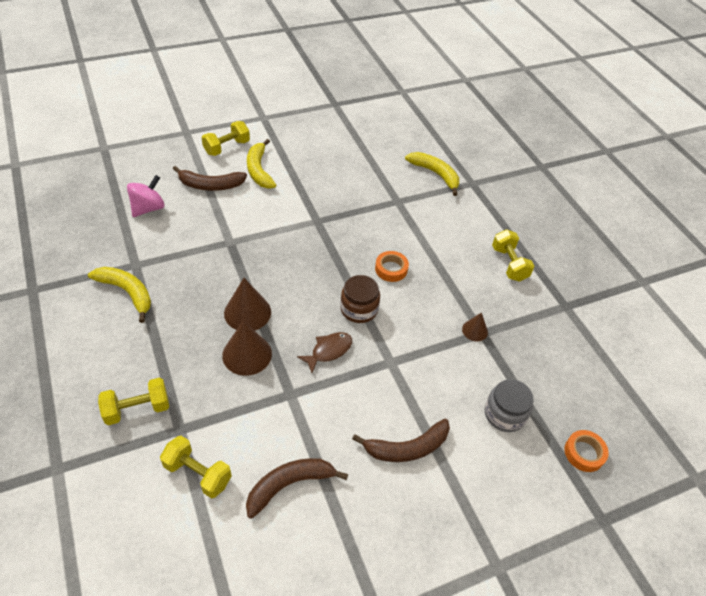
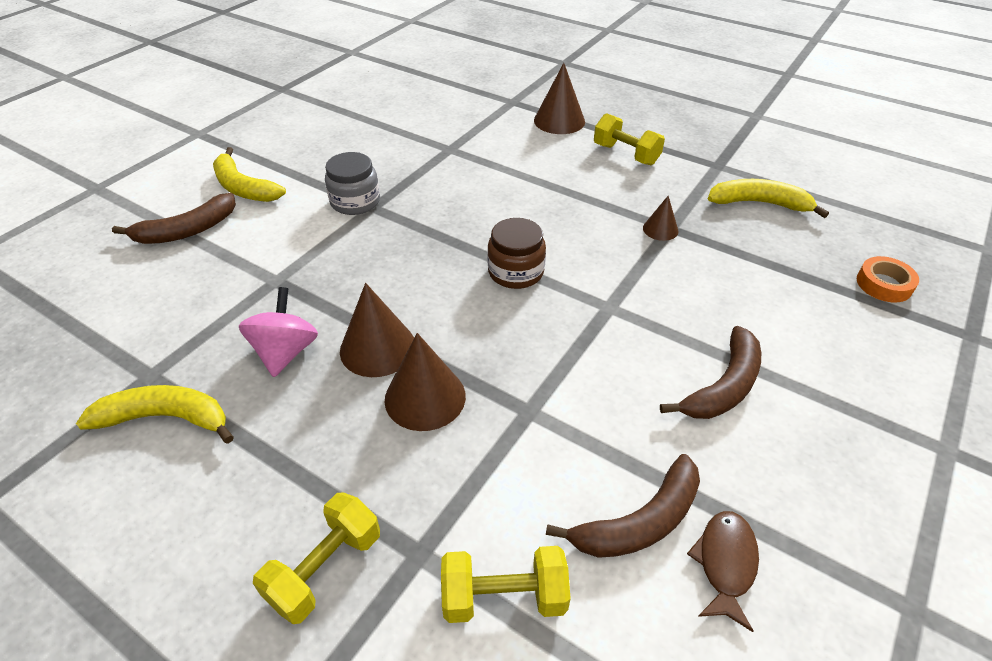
camera: 30 degrees left, 5 degrees down
pink spinning top [127,175,165,217] -> pink spinning top moved to [239,287,318,377]
yellow dumbbell [202,121,250,156] -> none
brown banana [246,458,348,519] -> brown banana turned 150 degrees counterclockwise [546,454,700,558]
brown fish [297,332,352,373] -> brown fish moved to [687,511,759,632]
orange tape [375,251,409,282] -> none
yellow banana [405,152,459,196] -> yellow banana moved to [708,179,829,218]
grey jar [485,379,534,432] -> grey jar moved to [325,152,380,215]
none -> brown cone [534,63,585,134]

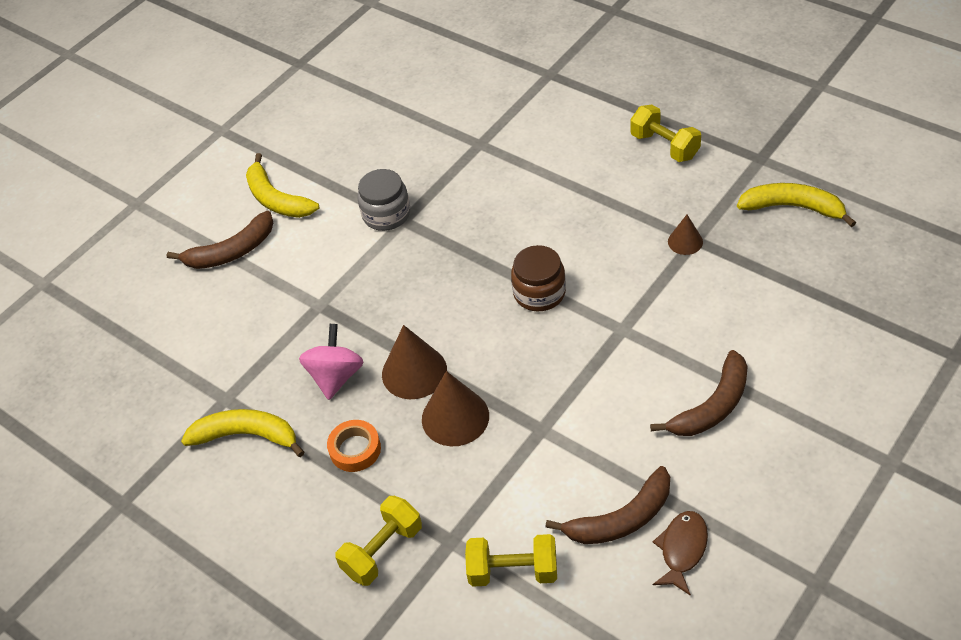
camera: 10 degrees right, 5 degrees up
brown cone [534,63,585,134] -> none
orange tape [857,256,919,302] -> orange tape moved to [327,420,381,472]

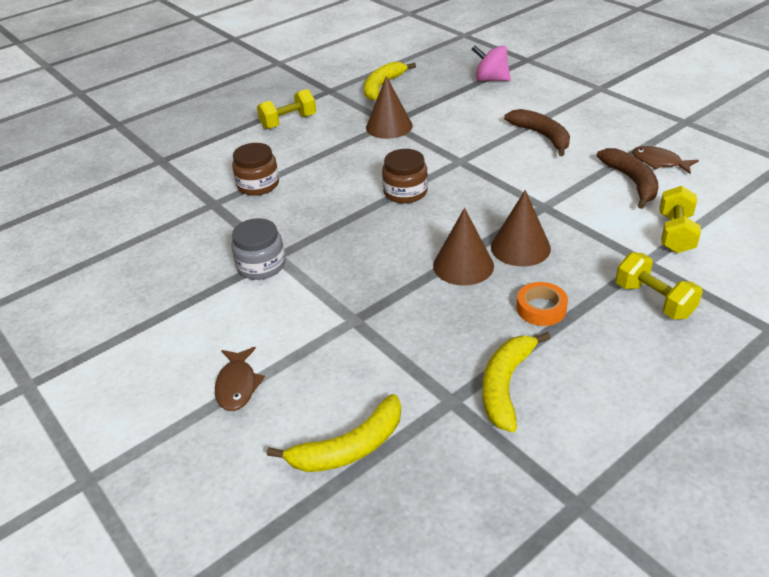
camera: 80 degrees left, 10 degrees down
brown banana [167,211,273,269] -> brown fish [215,347,265,411]
yellow banana [246,153,319,218] -> yellow banana moved to [267,394,401,472]
pink spinning top [299,324,364,400] -> pink spinning top moved to [472,45,511,81]
brown cone [668,215,703,255] -> brown cone [366,76,413,139], size x1.79
none -> brown jar [232,143,279,196]

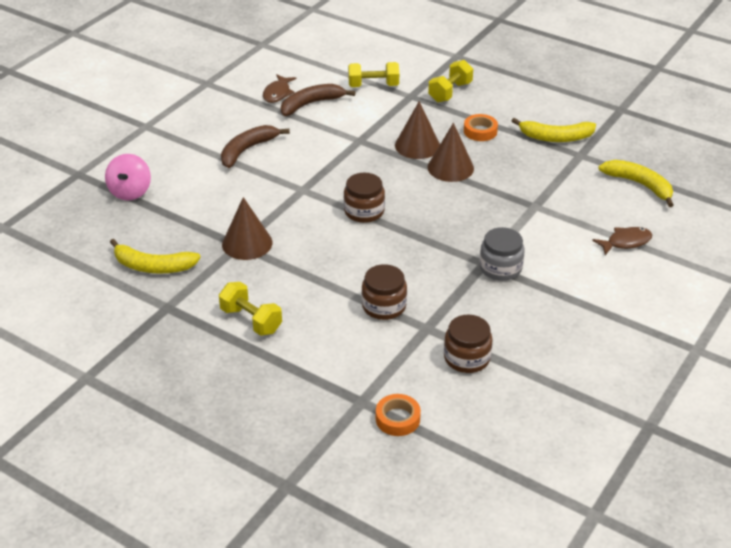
camera: 110 degrees left, 0 degrees up
none -> orange tape [376,394,421,436]
none -> brown jar [444,315,493,373]

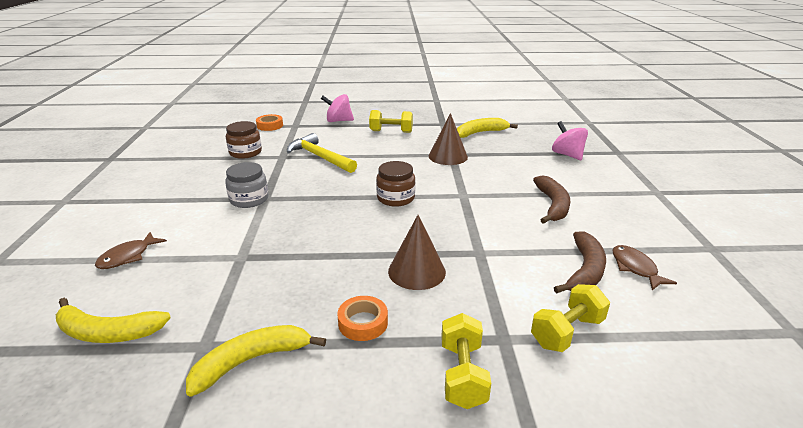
camera: 145 degrees right, 10 degrees down
brown jar [361,264,407,320] -> yellow hammer [287,133,357,173]
brown cone [427,123,474,182] -> none
none -> pink spinning top [321,94,354,122]

